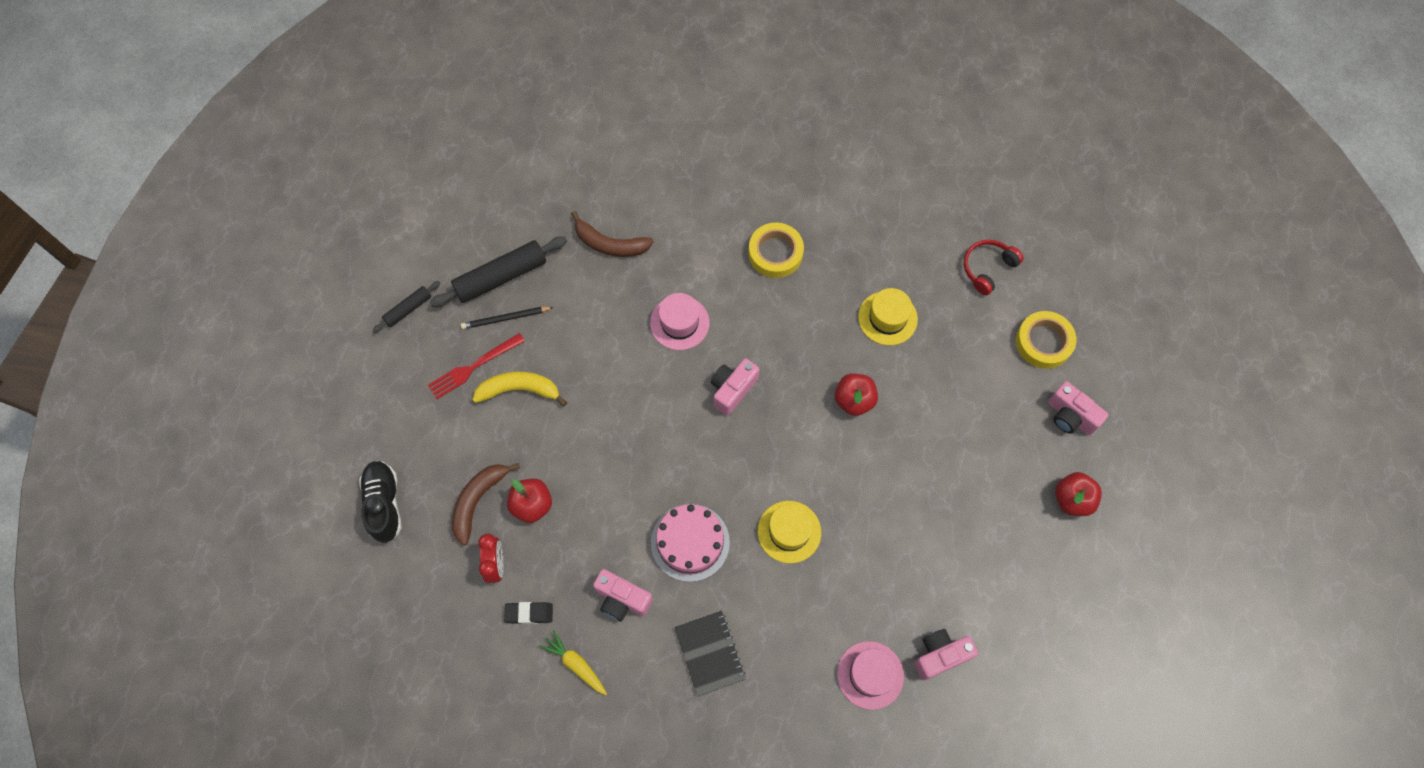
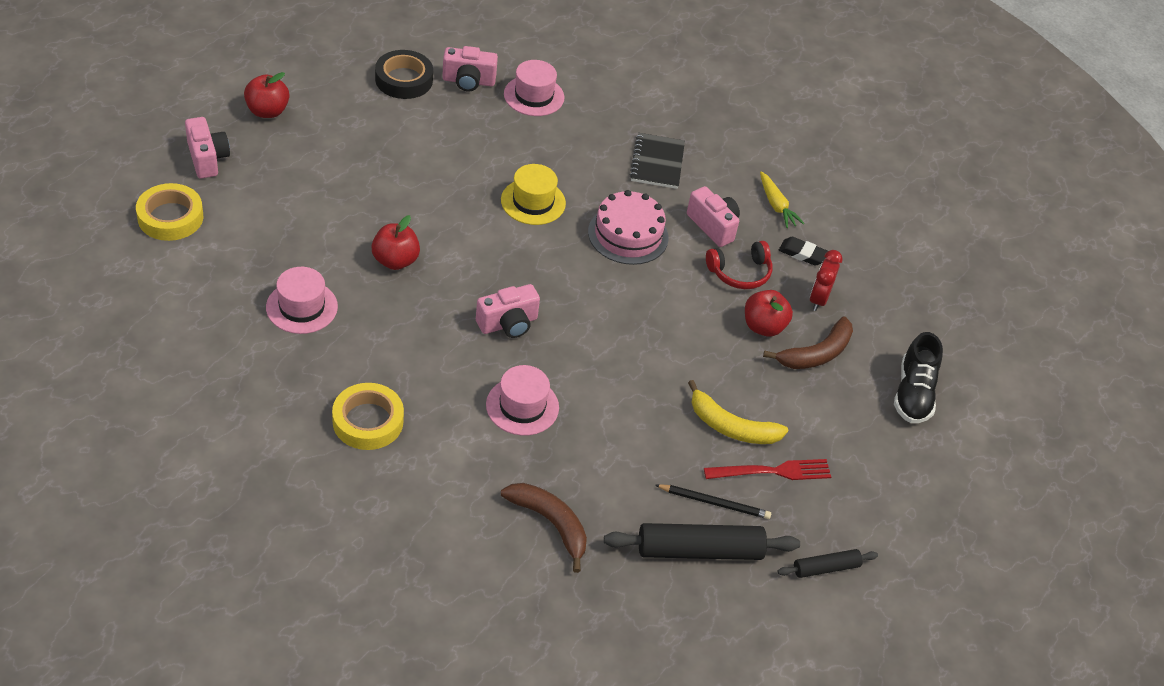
camera: 160 degrees left, 20 degrees down
yellow hat [858,288,918,345] -> pink hat [266,267,338,334]
red headphones [964,240,1024,295] -> red headphones moved to [706,241,772,289]
none -> black tape [375,50,433,99]

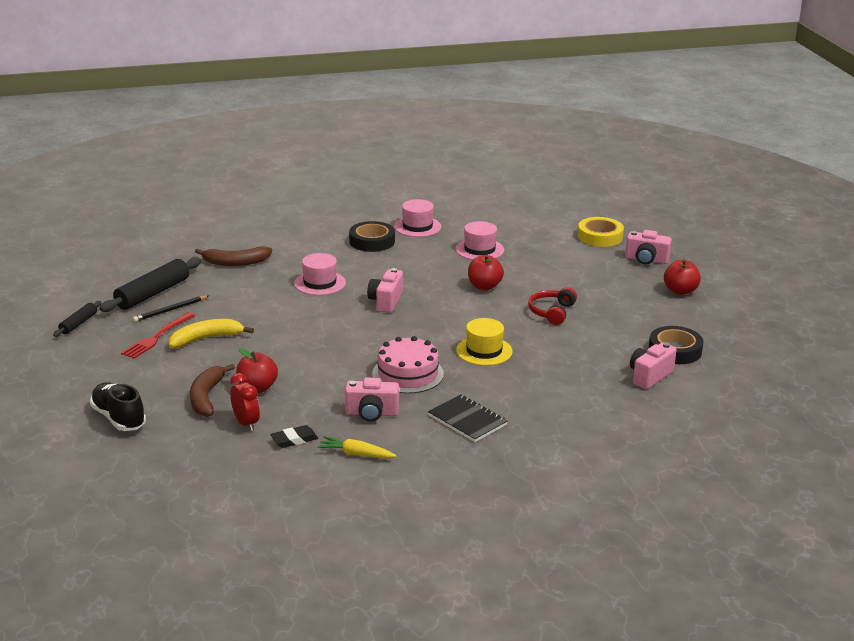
camera: 135 degrees right, 20 degrees down
yellow tape [332,383,404,450] -> black tape [349,221,395,252]
pink hat [504,60,564,116] -> pink hat moved to [394,199,441,237]
red headphones [706,241,772,289] -> red headphones moved to [528,287,577,325]

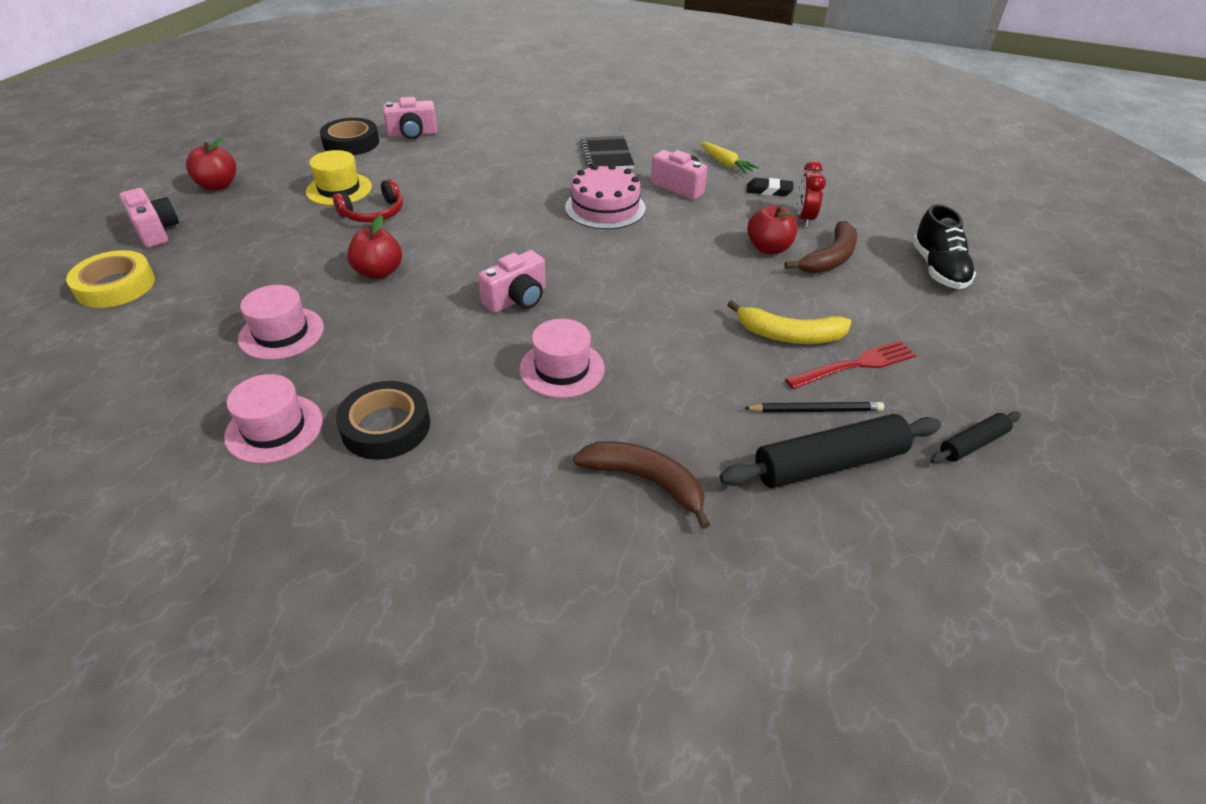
camera: 145 degrees left, 15 degrees up
yellow hat [456,318,513,366] -> yellow hat moved to [306,150,372,206]

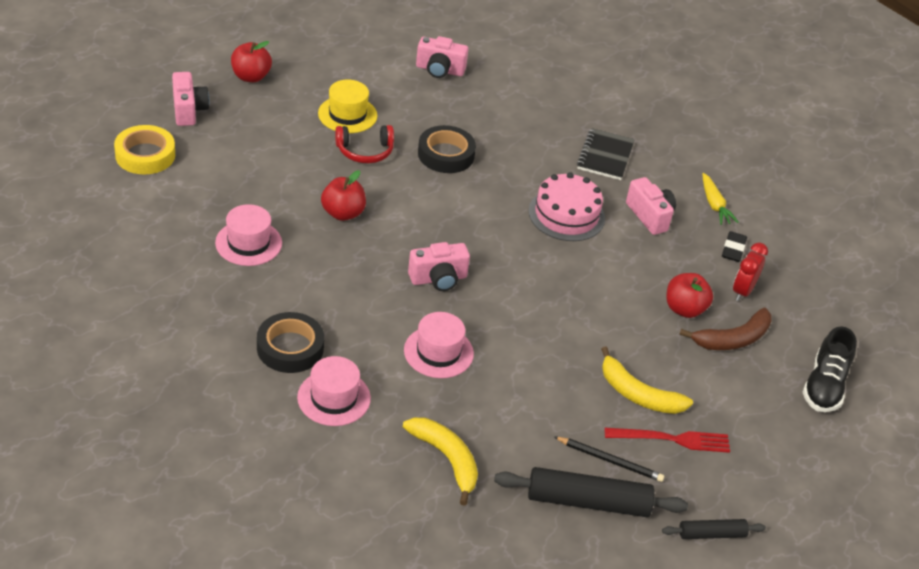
camera: 20 degrees right, 0 degrees up
pink hat [224,374,323,463] -> pink hat moved to [297,356,371,426]
black tape [320,118,379,155] -> black tape moved to [418,125,476,173]
brown banana [573,441,710,529] -> yellow banana [403,417,478,506]
black eraser [747,178,794,196] -> black eraser turned 75 degrees clockwise [722,231,747,262]

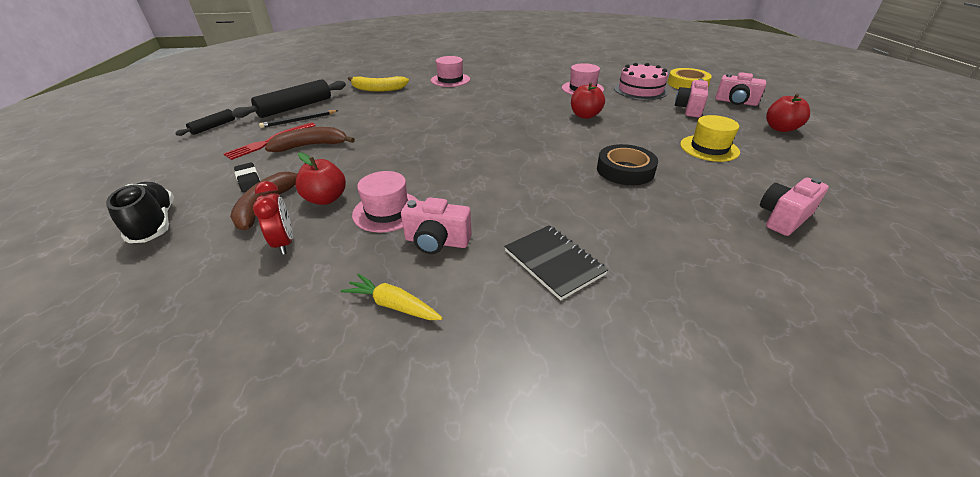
camera: 135 degrees right, 5 degrees down
black tape [257,312,324,373] -> none
red headphones [335,125,394,163] -> none
pink hat [404,312,474,378] -> pink hat moved to [352,171,419,233]
pink camera [408,242,470,291] -> pink camera moved to [675,79,708,117]
pink cake [528,172,605,241] -> pink cake moved to [614,63,668,100]
yellow banana [601,347,693,414] -> brown banana [265,127,355,152]
black eraser [722,231,747,262] -> black eraser moved to [234,163,260,193]

